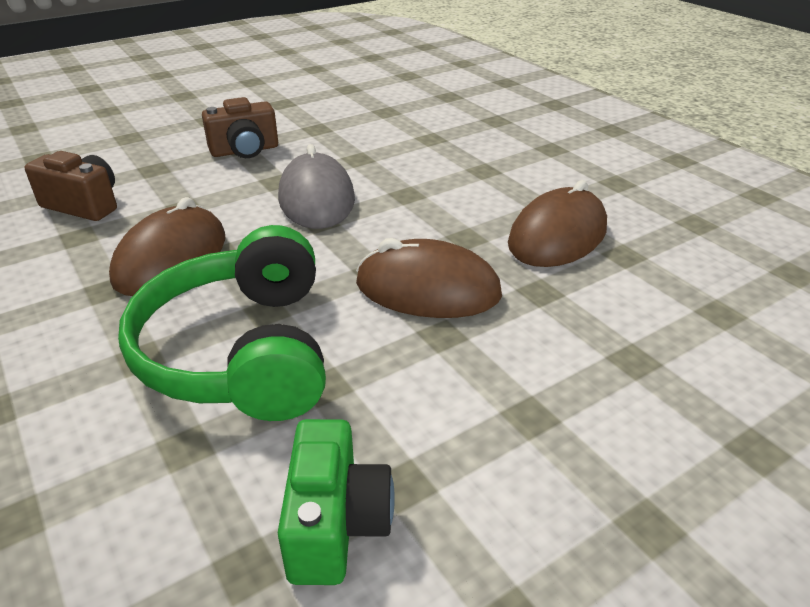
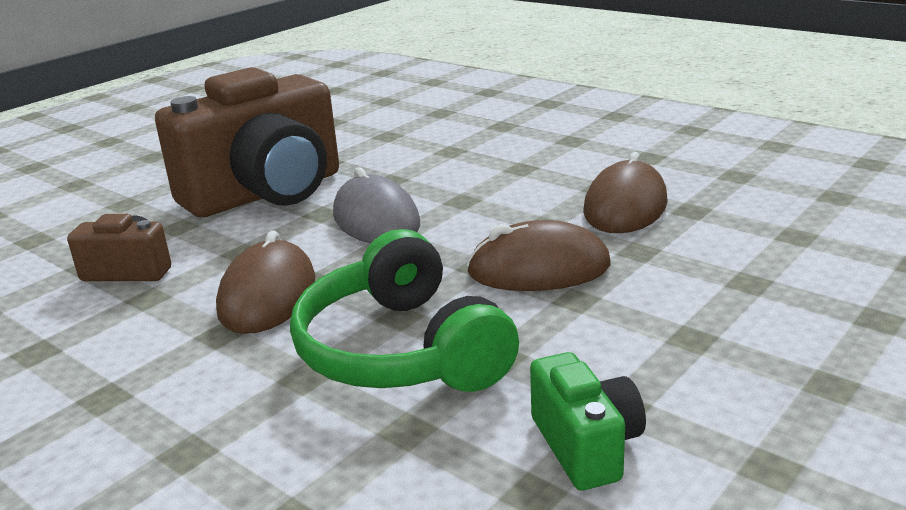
camera: 15 degrees left, 10 degrees down
brown camera [202,97,278,158] -> brown camera [155,67,339,217], size x2.23

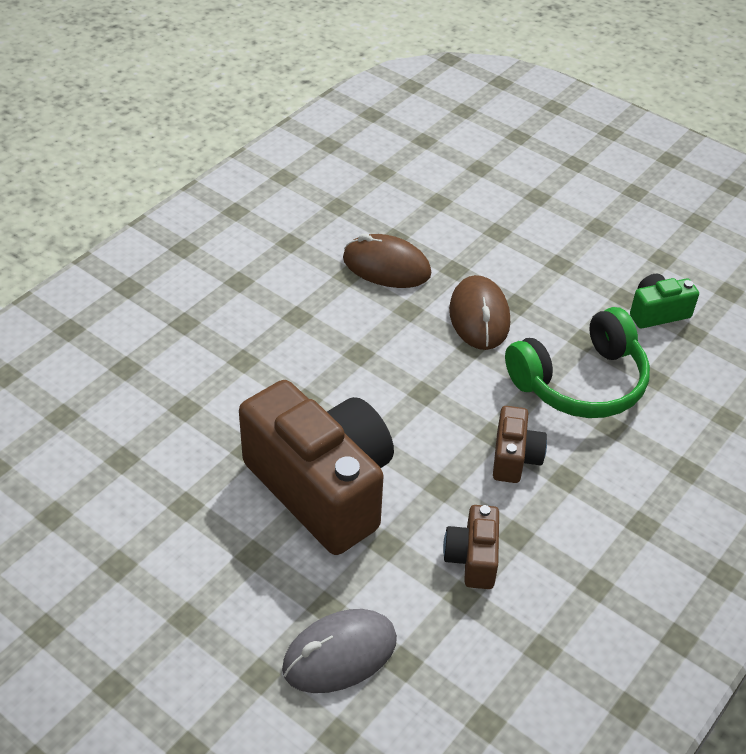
camera: 95 degrees left, 20 degrees up
brown mouse [216,230,315,334] -> brown camera [493,406,547,483]
grey mouse [333,167,420,243] -> grey mouse moved to [282,609,397,693]

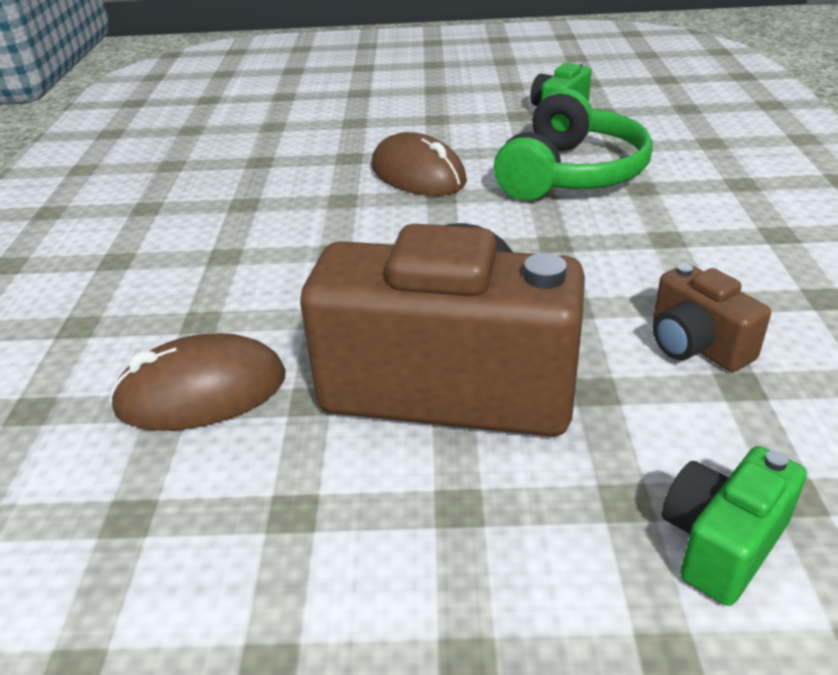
camera: 35 degrees left, 10 degrees down
grey mouse [282,609,397,693] -> green camera [662,446,807,606]
brown mouse [343,234,431,288] -> brown mouse moved to [109,333,286,431]
brown camera [493,406,547,483] -> none

